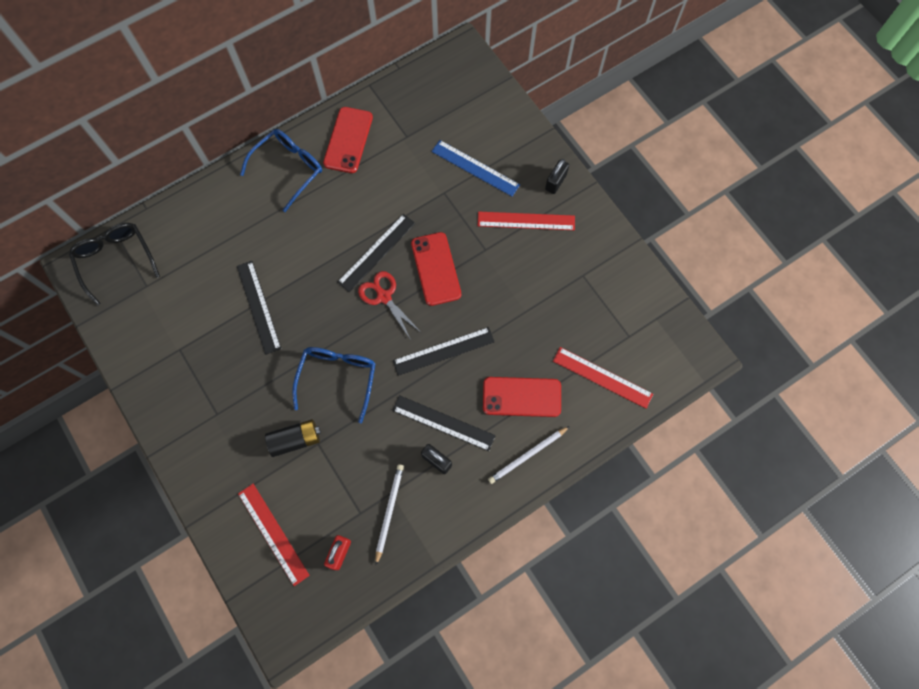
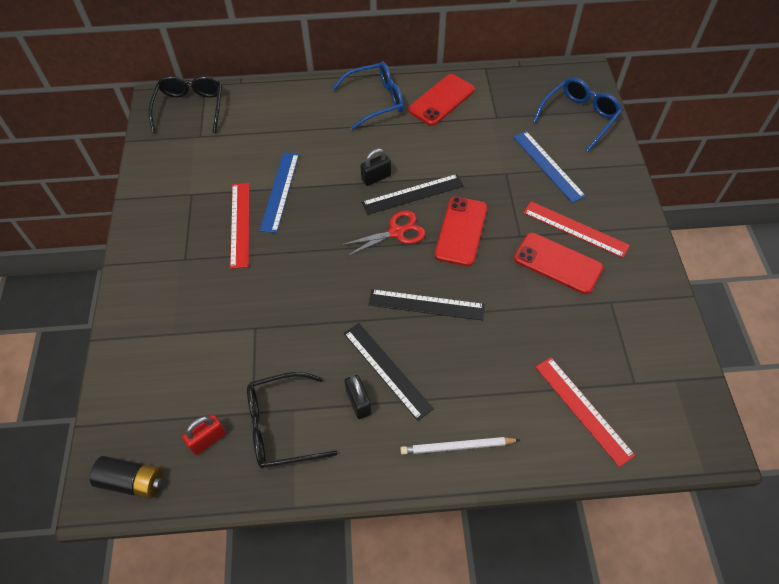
camera: 30 degrees right, 15 degrees down
black ruler [237,261,281,355] -> blue ruler [260,152,299,233]
red ruler [238,484,310,586] -> red ruler moved to [230,183,249,269]
black battery [265,419,321,457] -> black battery moved to [90,456,162,499]
blue glasses [292,347,376,424] -> blue glasses moved to [533,77,622,152]
red scissors [358,271,420,340] -> red scissors turned 75 degrees clockwise [341,210,425,256]
white pencil [375,464,404,565] -> black glasses [247,372,338,469]
red phone [483,377,561,417] -> red phone moved to [514,233,603,294]
black padlock [545,159,569,194] -> black padlock moved to [361,149,391,186]

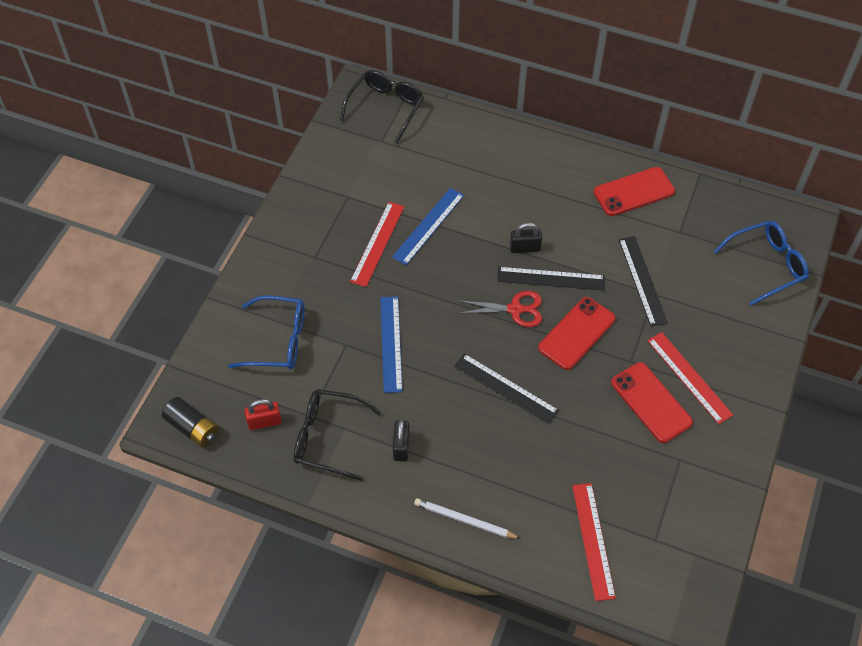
camera: 25 degrees right, 0 degrees up
blue glasses [332,62,404,130] -> blue glasses moved to [228,296,305,369]
black ruler [344,323,434,421] -> black ruler moved to [619,236,668,327]
blue ruler [513,131,586,203] -> blue ruler moved to [380,296,403,393]

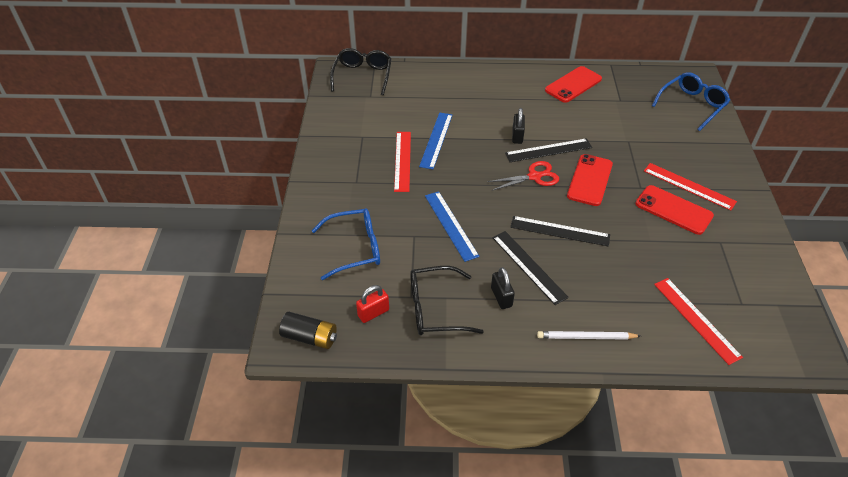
camera: 20 degrees left, 10 degrees down
black padlock [510,223,542,253] -> black padlock turned 60 degrees counterclockwise [512,108,525,144]
black ruler [619,236,668,327] -> black ruler moved to [492,231,569,305]

